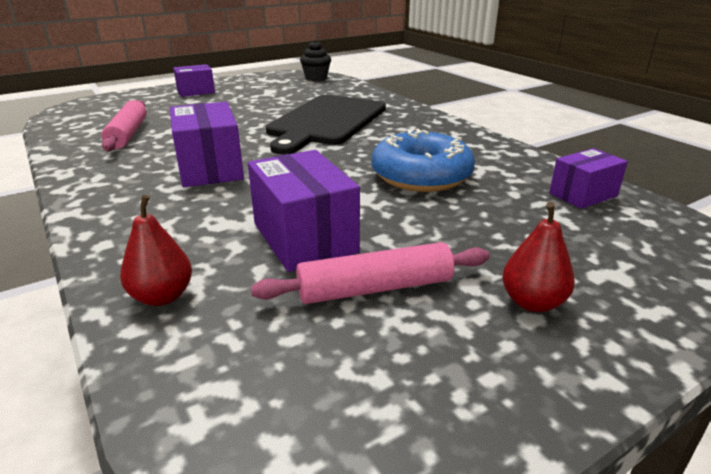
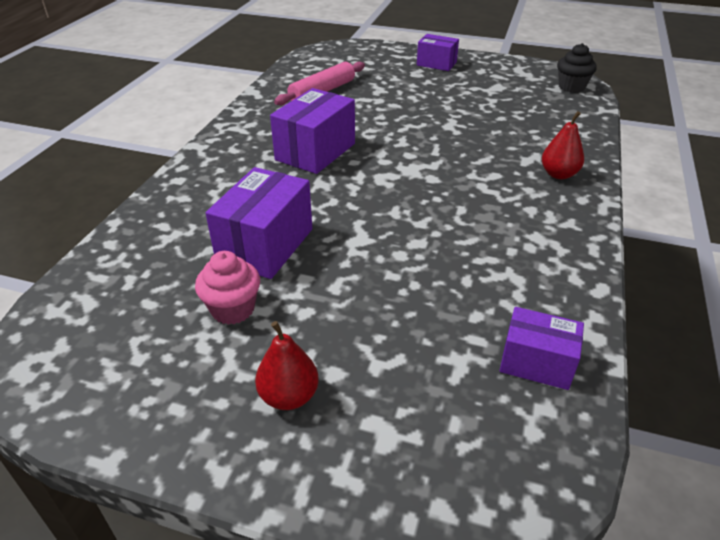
camera: 50 degrees right, 10 degrees up
red pear [120,195,192,306] -> red pear moved to [542,111,584,179]
pink rolling pin [251,242,490,304] -> pink cupcake [195,251,260,325]
black cutting board [266,95,386,155] -> none
blue donut [372,129,475,192] -> none

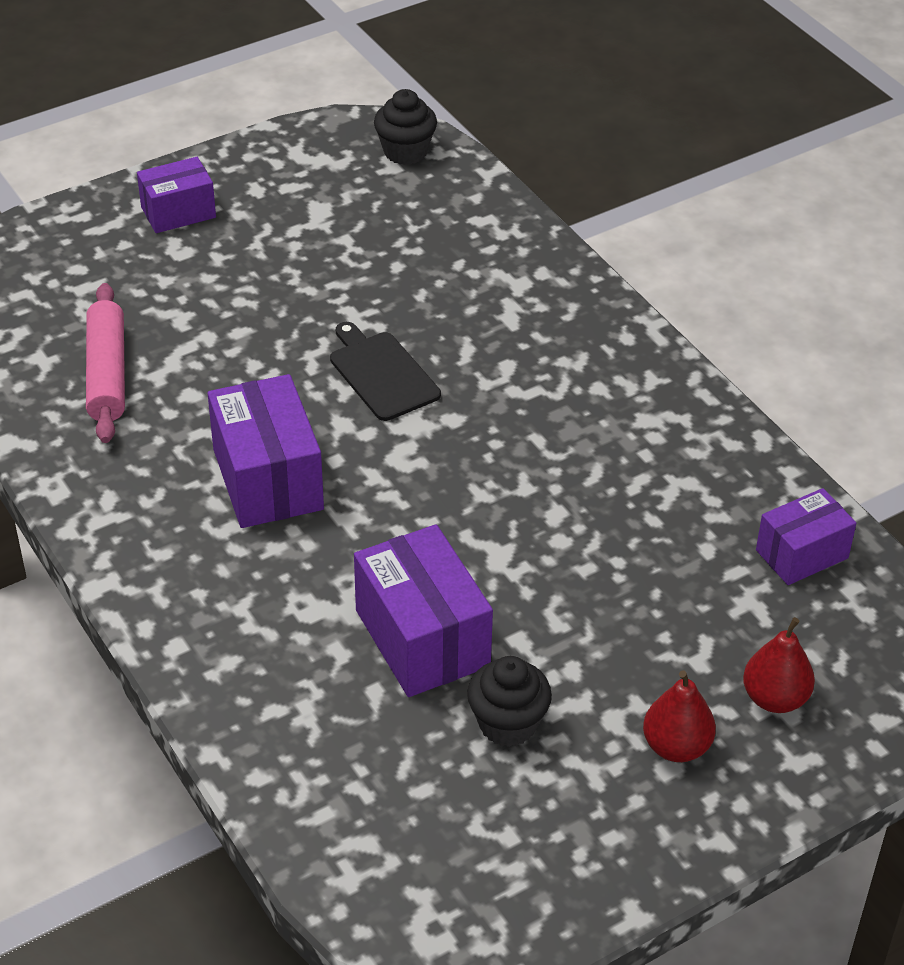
camera: 50 degrees left, 5 degrees up
pink cupcake [195,251,260,325] -> black cupcake [467,656,552,747]
red pear [542,111,584,179] -> red pear moved to [743,617,815,713]
none -> black cutting board [330,322,441,421]

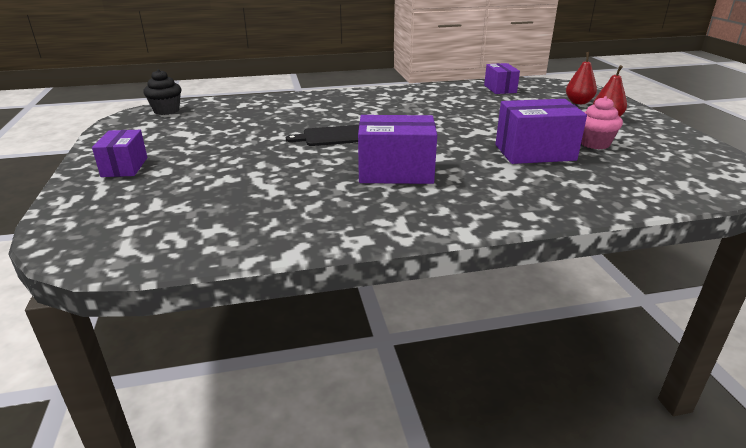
camera: 70 degrees left, 15 degrees down
pink rolling pin [86,283,125,443] -> none
black cupcake [467,656,552,747] -> pink cupcake [581,96,623,149]

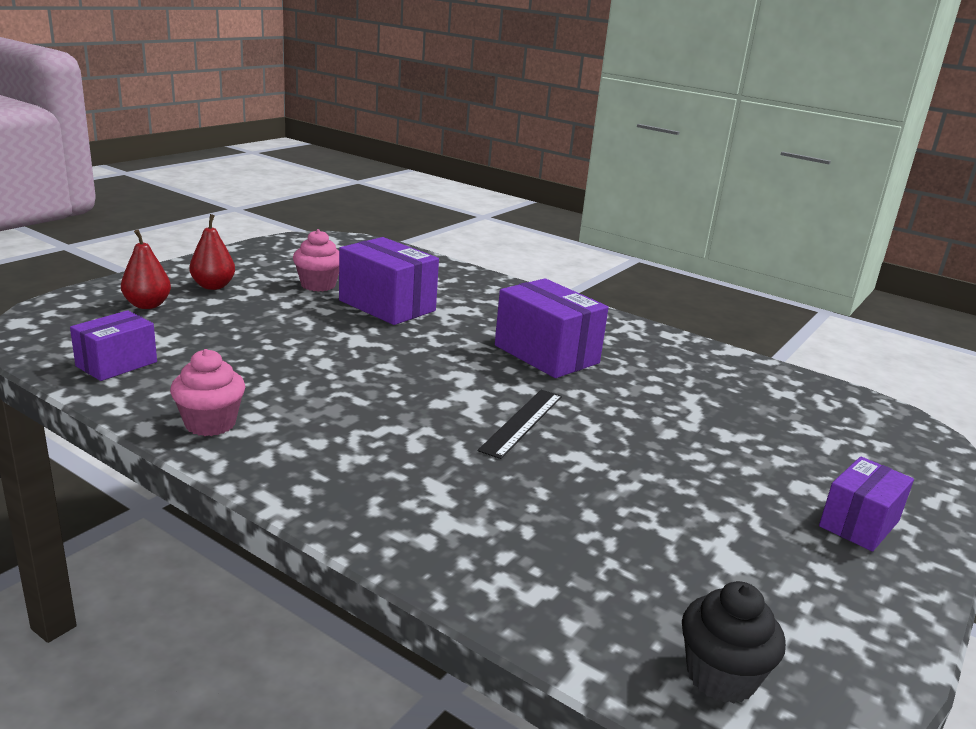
camera: 135 degrees left, 5 degrees down
black cutting board [286,125,359,146] -> black ruler [478,390,562,459]
none -> pink cupcake [170,349,245,436]

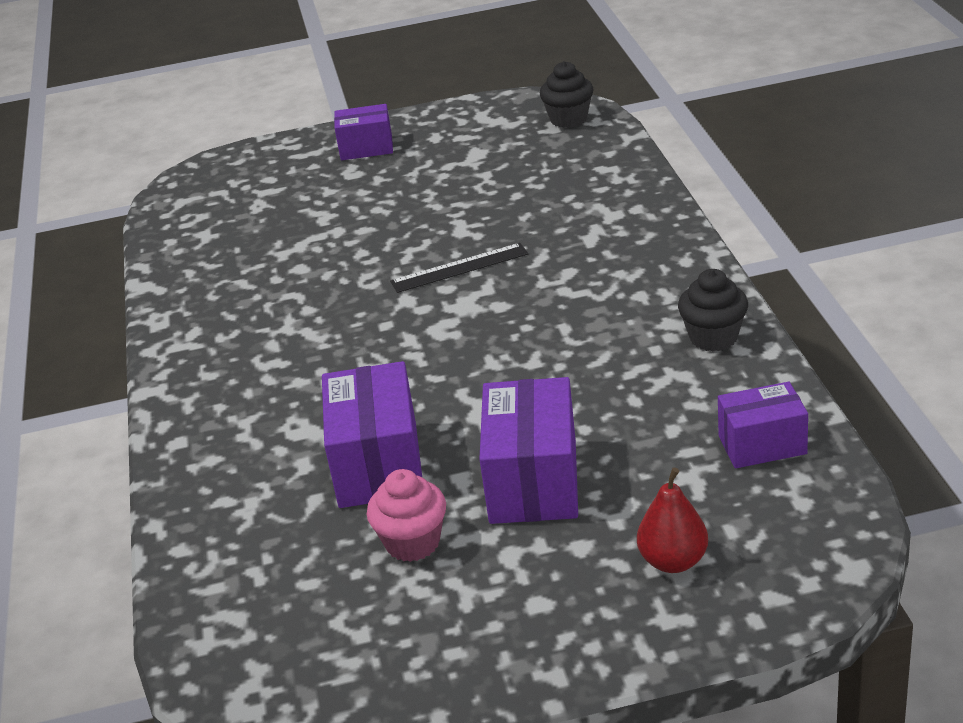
camera: 130 degrees left, 10 degrees up
pink cupcake [170,349,245,436] -> black cupcake [678,269,748,351]
red pear [190,214,235,290] -> none
purple box [495,278,609,378] -> purple box moved to [479,377,578,524]

